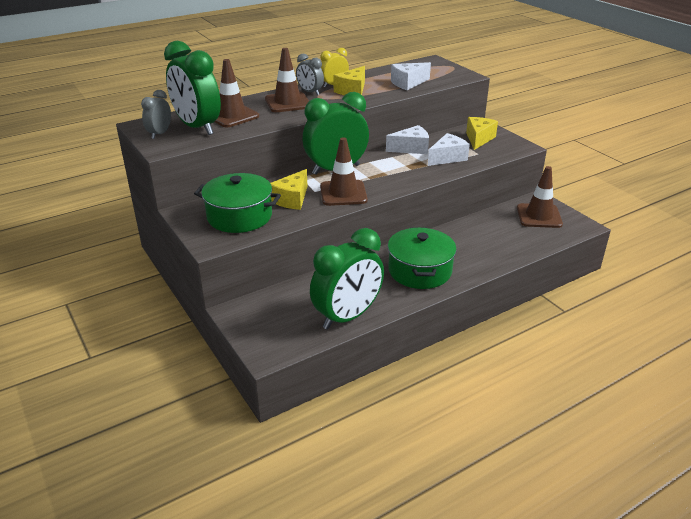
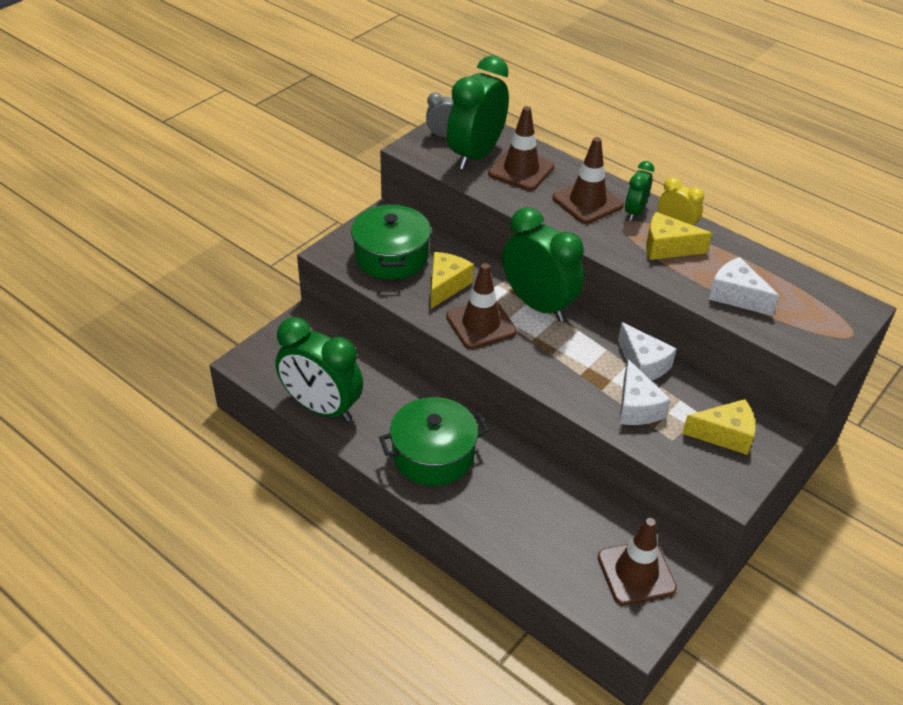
camera: 70 degrees right, 10 degrees up
yellow cheese [271,169,307,210] -> yellow cheese turned 105 degrees clockwise [431,252,474,309]
grey clock [296,54,324,95] -> green clock [625,161,654,221]
white cheese [428,133,470,166] -> white cheese turned 45 degrees clockwise [619,359,671,425]

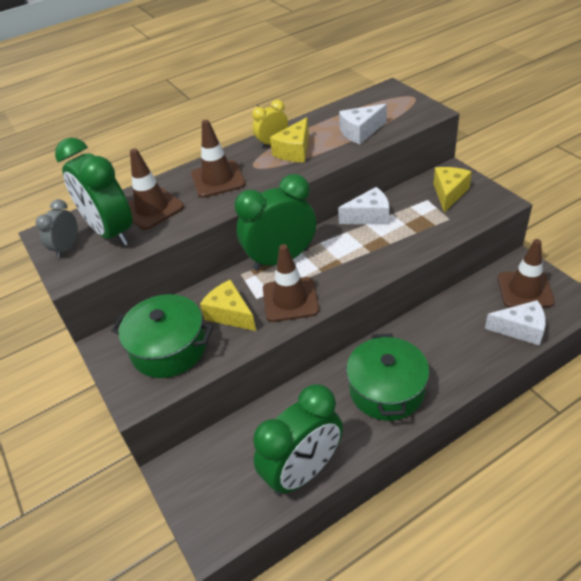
camera: 65 degrees left, 0 degrees up
white cheese [619,359,671,425] -> white cheese moved to [485,300,546,346]
green clock [625,161,654,221] -> none

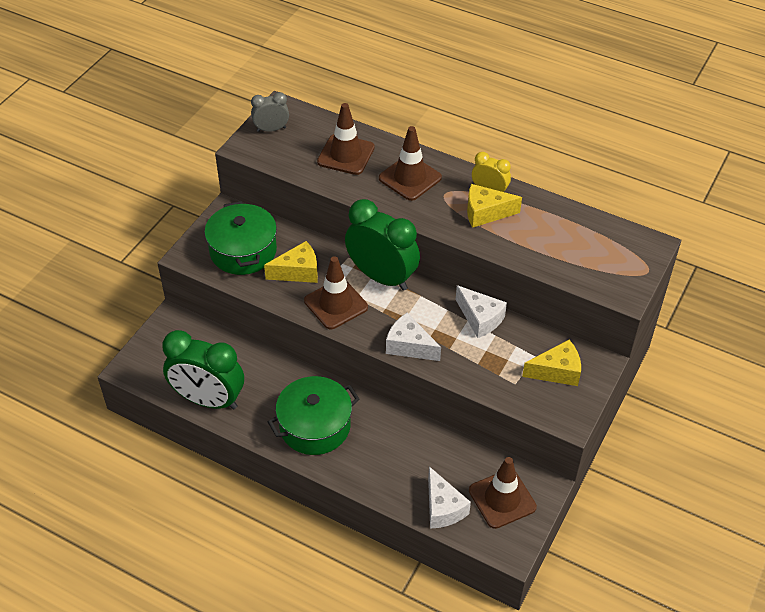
camera: 55 degrees right, 5 degrees up
green clock [55,137,132,246] -> none
yellow cheese [200,279,256,331] -> yellow cheese turned 60 degrees clockwise [264,241,318,283]
white cheese [339,104,387,144] -> white cheese moved to [386,313,441,361]

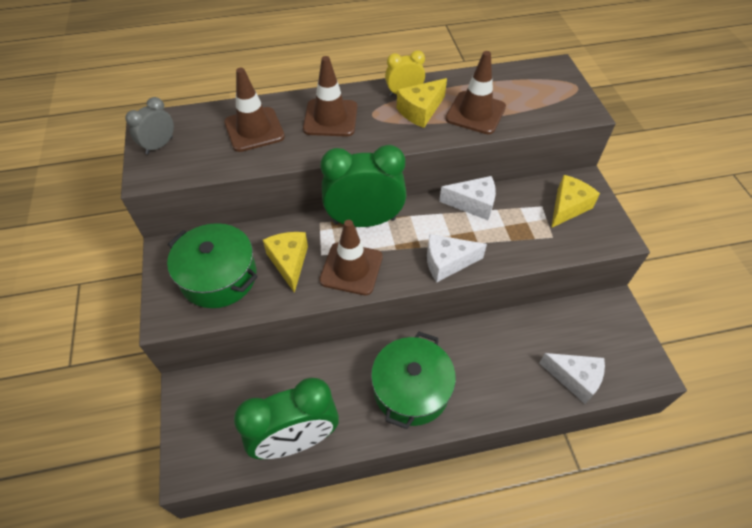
camera: 40 degrees left, 5 degrees up
yellow cheese [264,241,318,283] -> yellow cheese turned 45 degrees counterclockwise [263,232,308,293]
brown traffic cone [469,457,537,529] -> brown traffic cone moved to [445,51,506,134]

